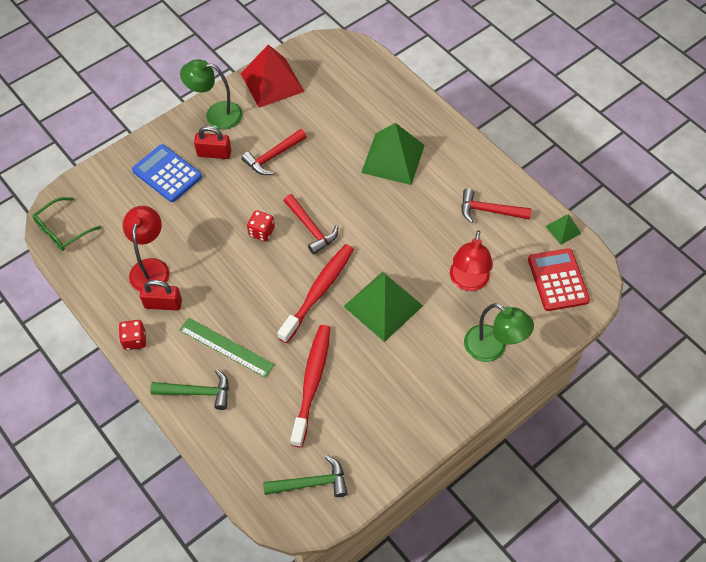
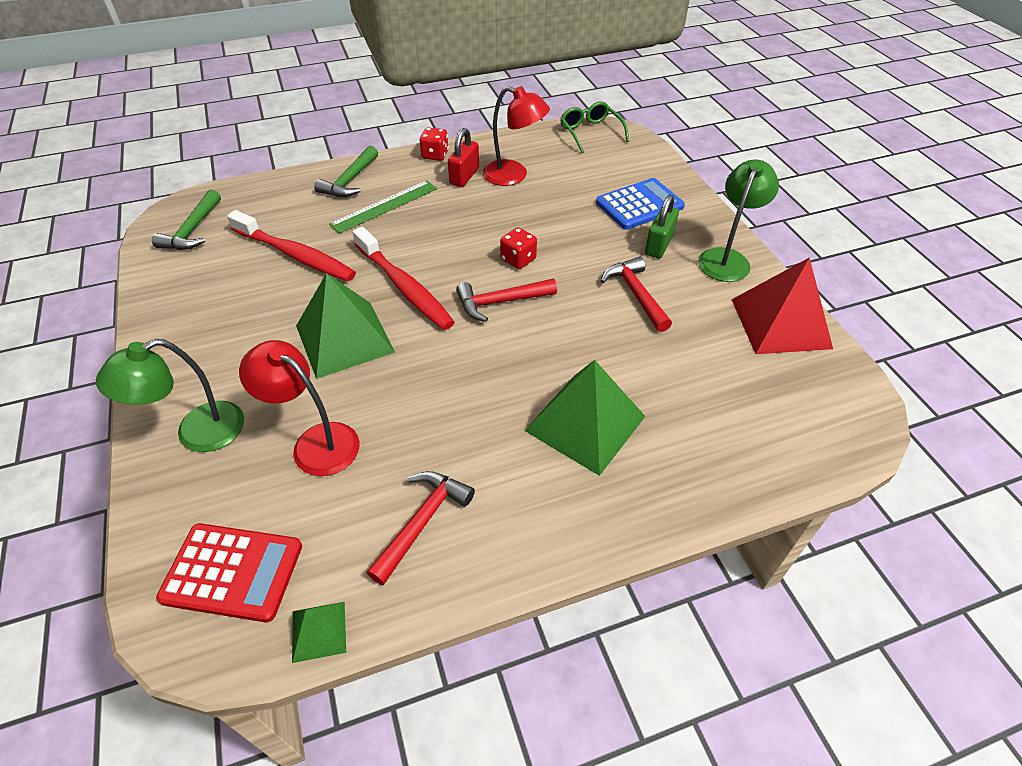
camera: 110 degrees right, 10 degrees down
red padlock [194,126,231,159] -> green padlock [645,195,679,258]

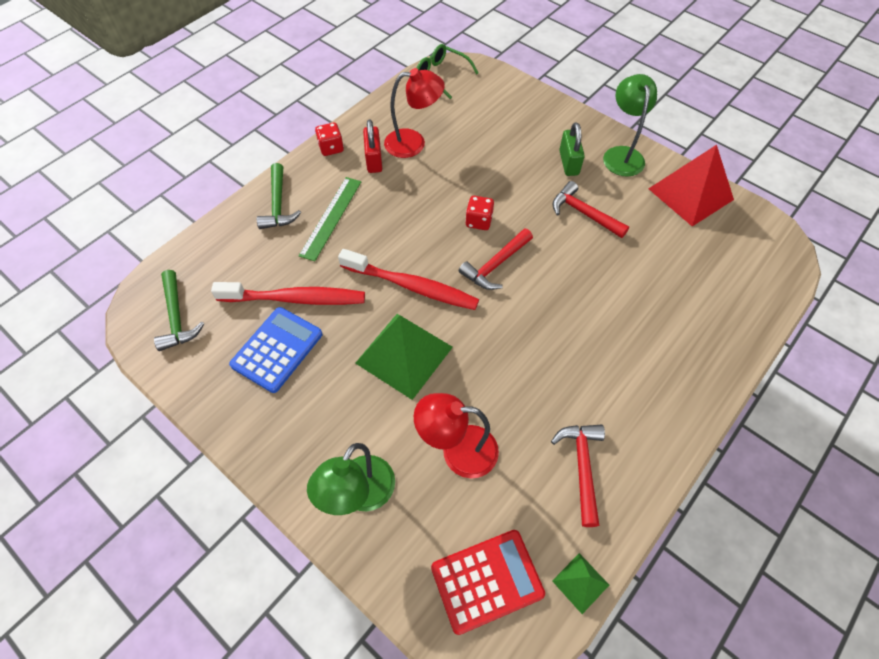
camera: 30 degrees left, 10 degrees up
green pyramid [524,360,645,476] -> none
blue calculator [596,178,685,230] -> blue calculator moved to [229,307,322,393]

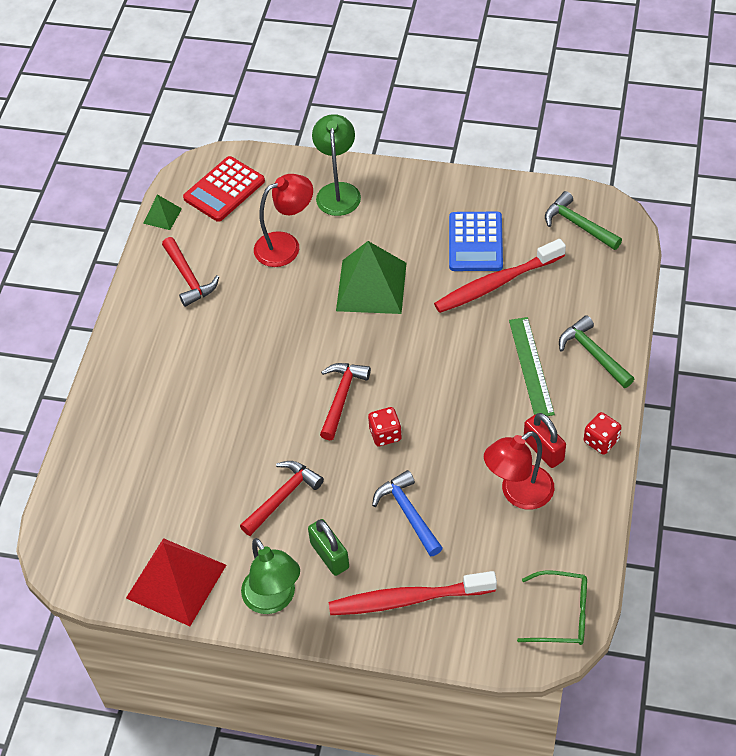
camera: 155 degrees right, 5 degrees down
red toothbrush [338,249,479,310] -> red toothbrush moved to [329,571,497,615]
red hammer [553,181,629,238] -> red hammer turned 60 degrees counterclockwise [240,461,324,536]
none -> blue hammer [372,470,443,557]

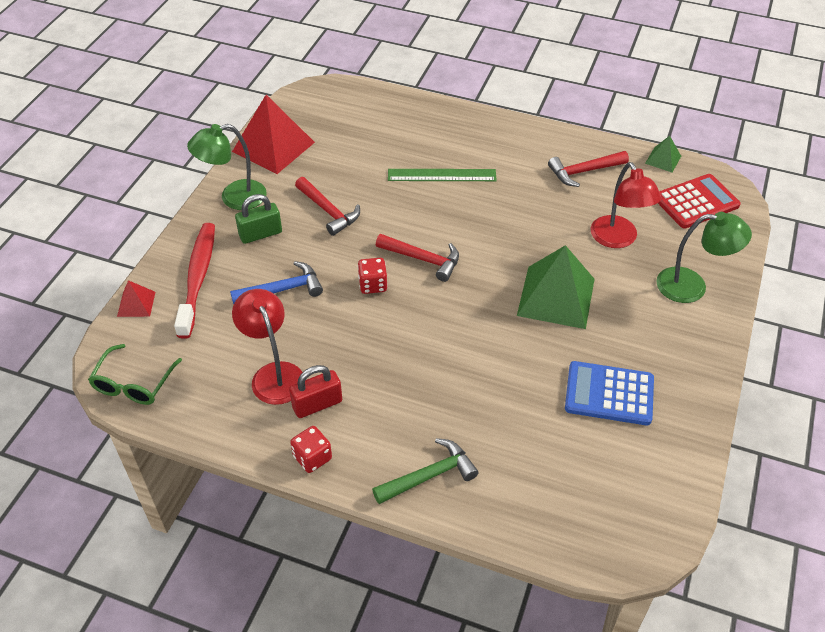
camera: 95 degrees right, 5 degrees down
red calculator [183,156,265,222] -> red calculator turned 105 degrees clockwise [658,174,741,228]
red toothbrush [434,239,566,313] -> none
green ruler [509,317,555,416] -> green ruler moved to [388,169,497,181]
green hammer [545,191,622,250] -> none
none -> red pyramid [117,280,155,317]

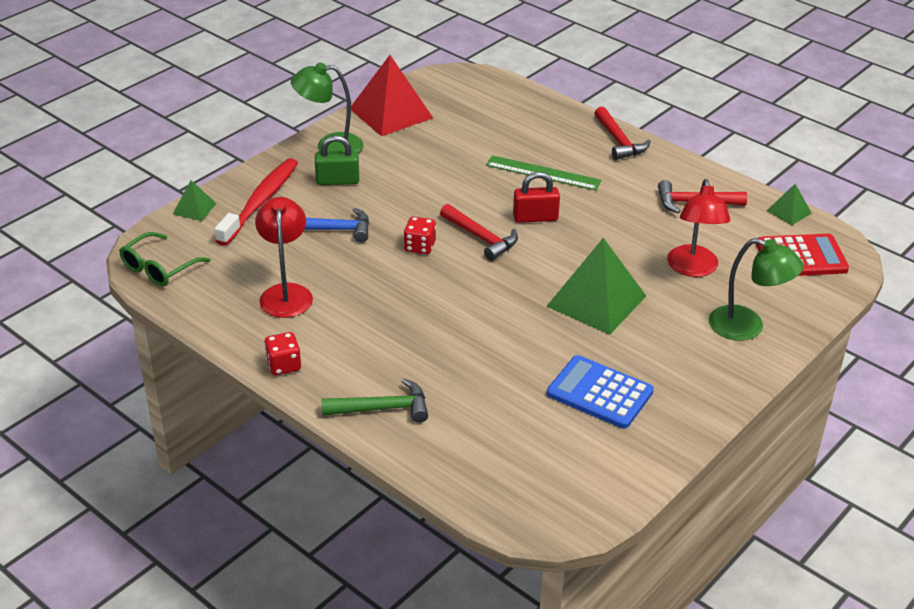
camera: 20 degrees right, 10 degrees down
red pyramid [117,280,155,317] -> green pyramid [173,180,217,221]
red padlock [289,365,342,418] -> red padlock moved to [513,172,560,223]
red hammer [295,177,360,236] -> red hammer moved to [594,106,651,160]

